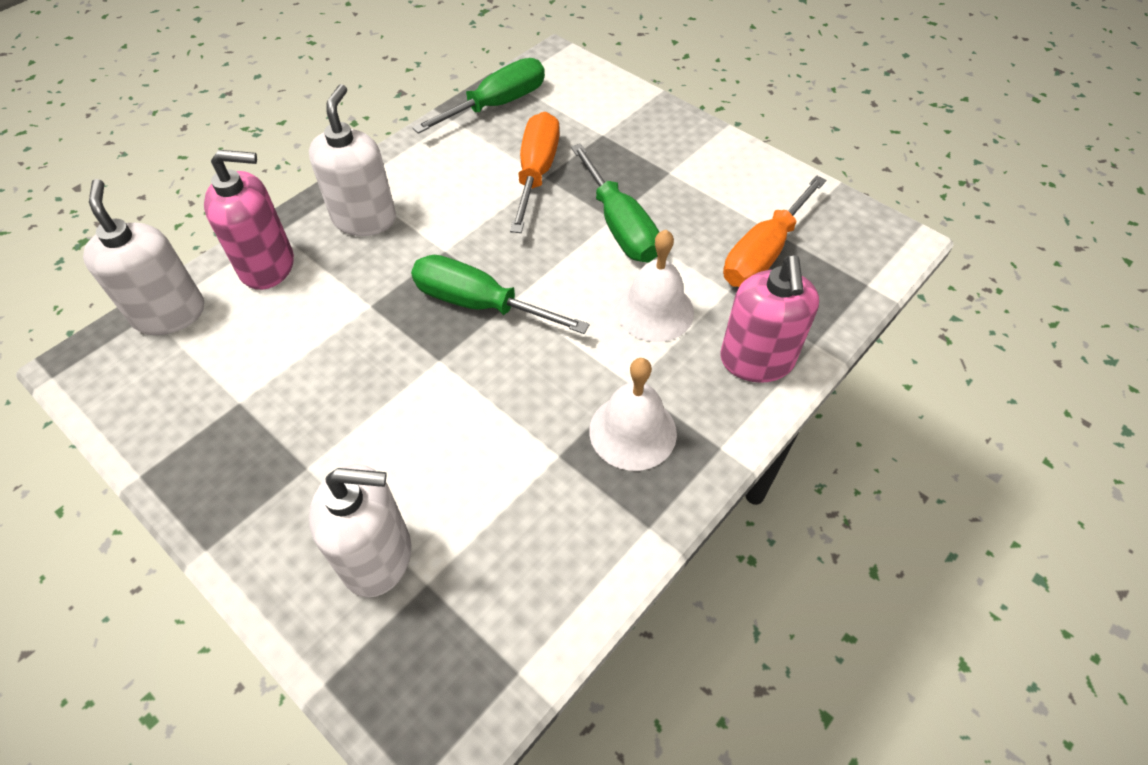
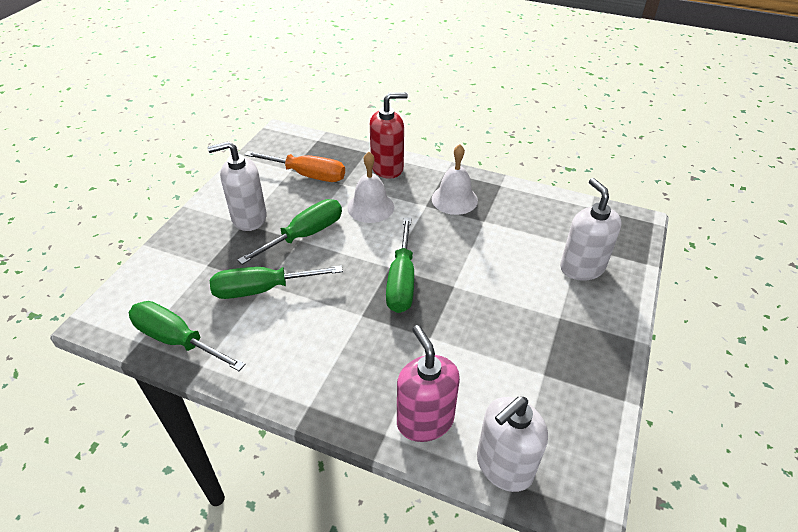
camera: 110 degrees left, 10 degrees down
white soap dispenser [309,84,396,236] -> white soap dispenser moved to [207,141,267,231]
orange screwdriver [510,112,560,233] -> green screwdriver [210,265,343,299]
pink soap dispenser [720,255,819,383] -> red soap dispenser [370,92,408,179]

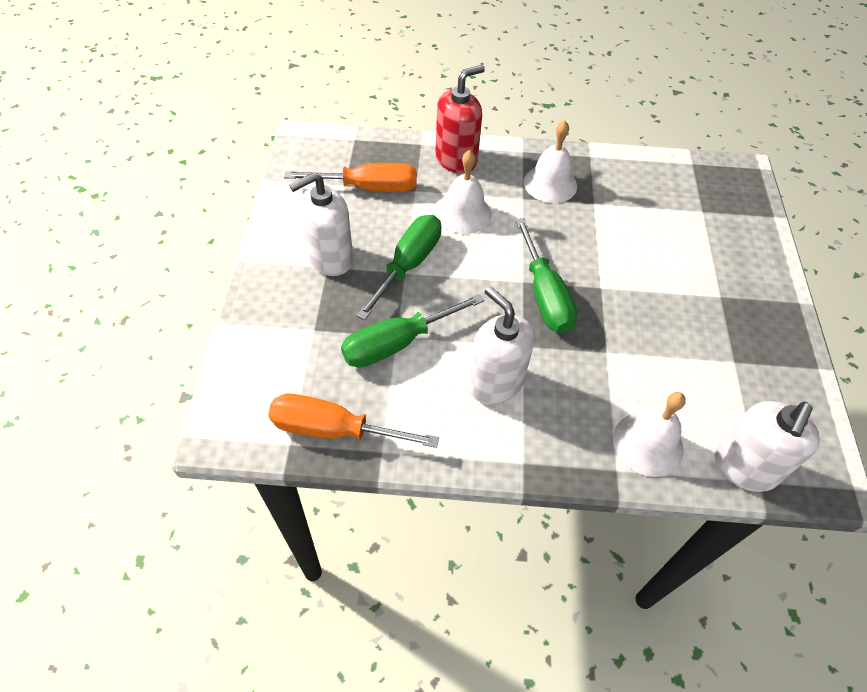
camera: 20 degrees left, 10 degrees up
green screwdriver [129,301,246,371] -> orange screwdriver [268,394,439,448]
pink soap dispenser [397,325,460,442] -> white bell [613,392,686,477]
white soap dispenser [560,178,622,281] -> white soap dispenser moved to [468,286,535,405]

